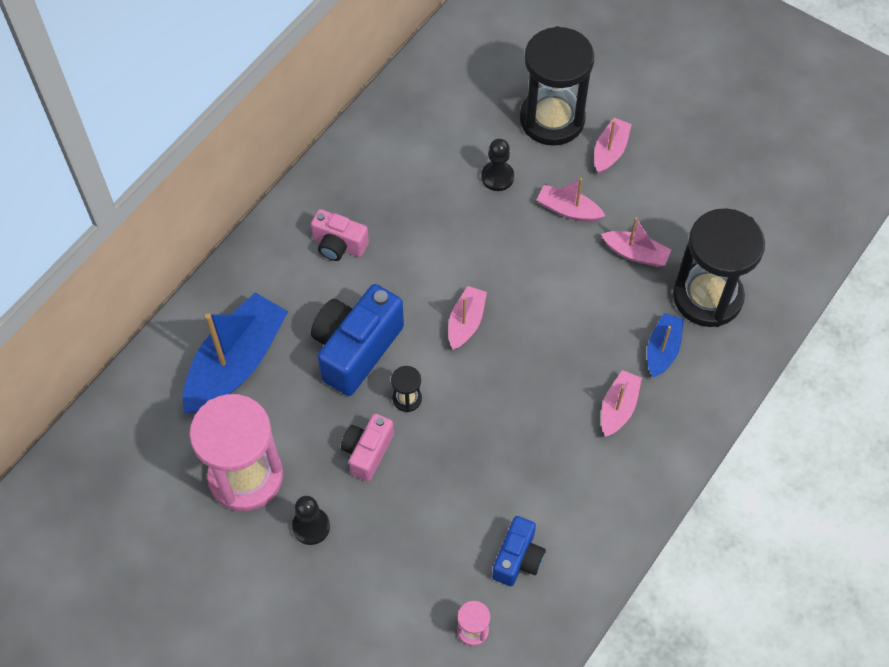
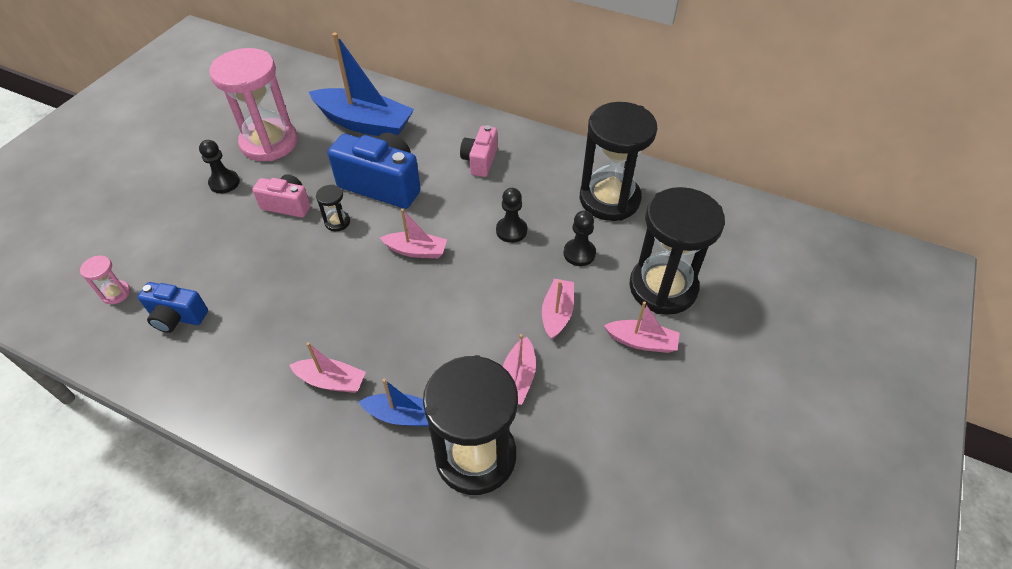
camera: 80 degrees right, 10 degrees down
none -> black pawn [496,188,527,243]
none -> black hourglass [580,102,657,221]

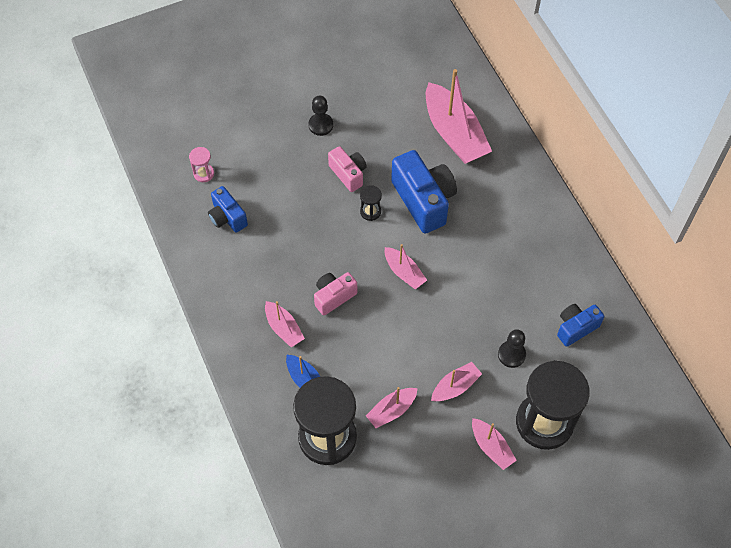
camera: 40 degrees right, 10 degrees up
pink hourglass [209,48,298,161] -> none
blue boat [309,32,414,136] -> pink boat [426,69,492,164]
pink camera [460,125,497,177] -> pink camera moved to [314,272,357,315]
black pawn [496,188,527,243] -> none
black hourglass [580,102,657,221] -> blue camera [557,304,604,347]

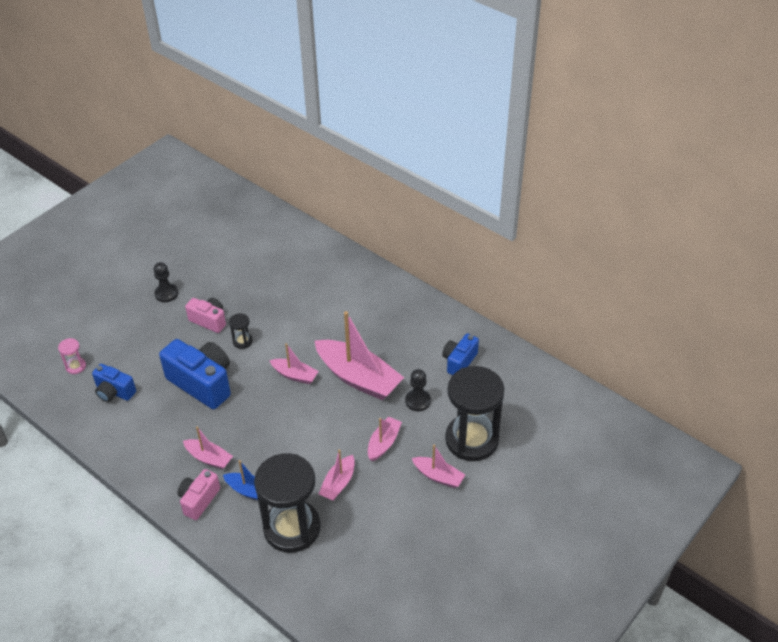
camera: 25 degrees left, 15 degrees down
pink camera [314,272,357,315] -> pink camera moved to [177,469,220,520]
blue camera [391,150,457,233] -> blue camera moved to [159,339,231,409]
pink boat [426,69,492,164] -> pink boat moved to [315,311,404,400]

